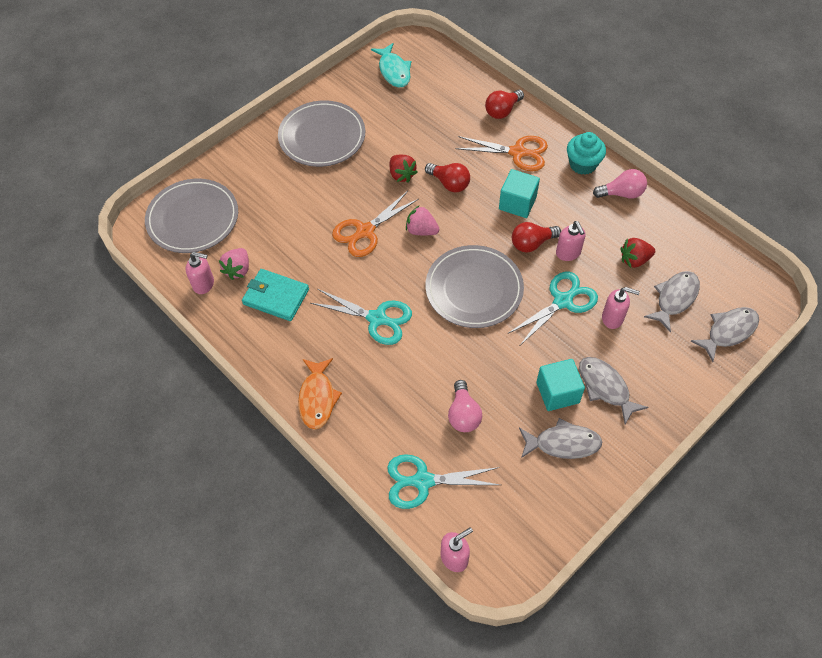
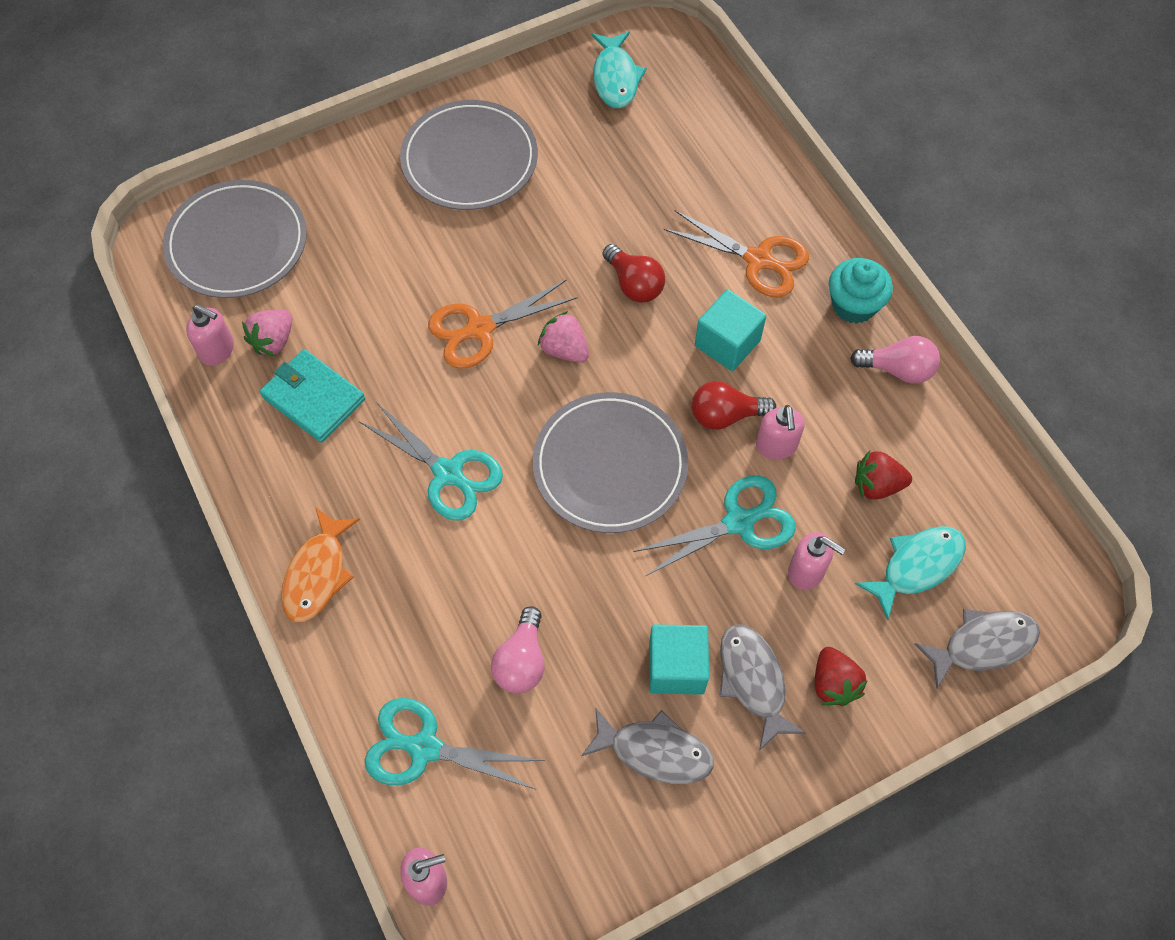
camera: 15 degrees right, 5 degrees up
red strawberry [390,155,417,182] -> red strawberry moved to [815,647,868,706]
red light bulb [485,90,524,119] -> none
grey fish [644,271,700,332] -> turquoise fish [855,526,966,620]

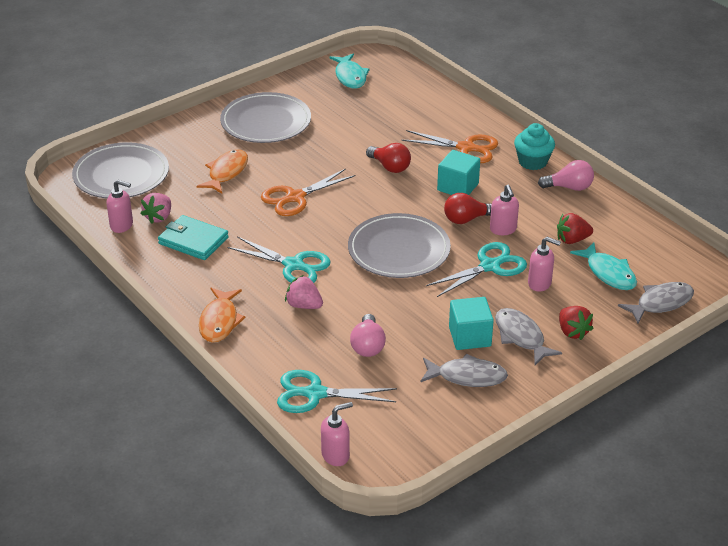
camera: 10 degrees left, 25 degrees down
pink strawberry [538,311,589,363] -> pink strawberry moved to [285,275,323,309]
turquoise fish [855,526,966,620] -> turquoise fish turned 105 degrees clockwise [570,242,637,290]
none -> orange fish [196,149,248,194]

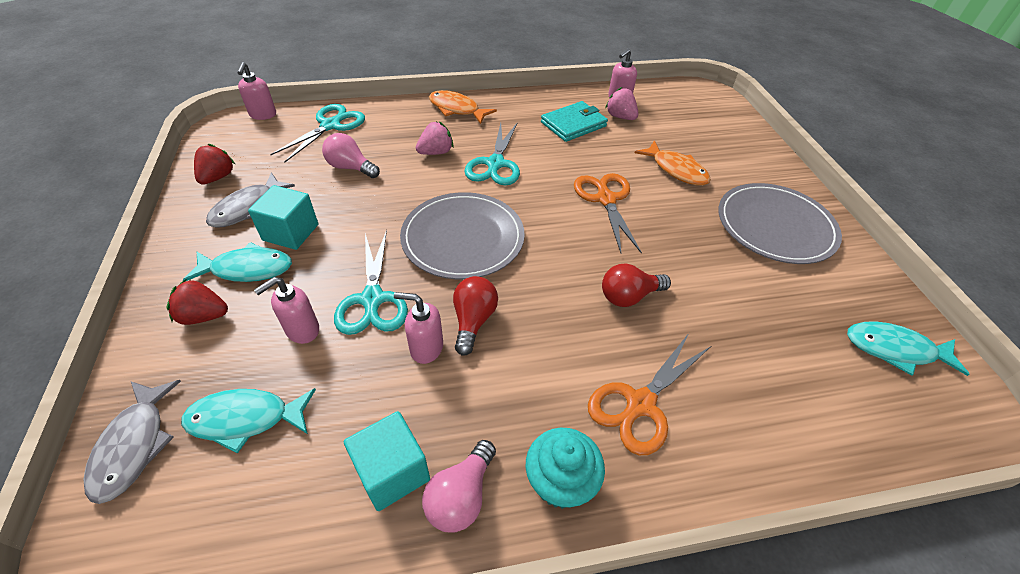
camera: 115 degrees right, 10 degrees up
grey plate [72,142,169,198] -> none
turquoise scissors [227,236,331,283] -> turquoise scissors turned 45 degrees counterclockwise [464,122,520,185]
turquoise cube [437,150,480,195] -> turquoise cube moved to [344,411,430,511]
grey fish [495,308,562,365] -> turquoise fish [183,242,292,282]
red strawberry [557,213,593,244] -> red strawberry moved to [194,144,235,185]

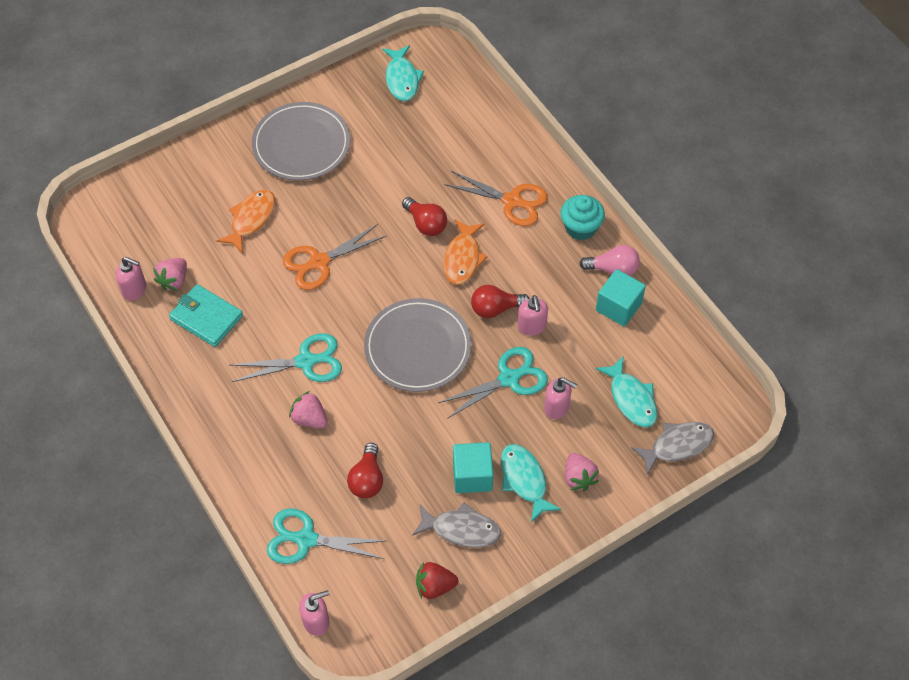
camera: 110 degrees left, 10 degrees up
red strawberry [166,279,228,325] -> pink strawberry [565,453,599,491]
pink light bulb [322,133,380,178] -> red light bulb [347,443,383,498]
orange fish [429,90,497,124] -> orange fish moved to [443,219,488,285]

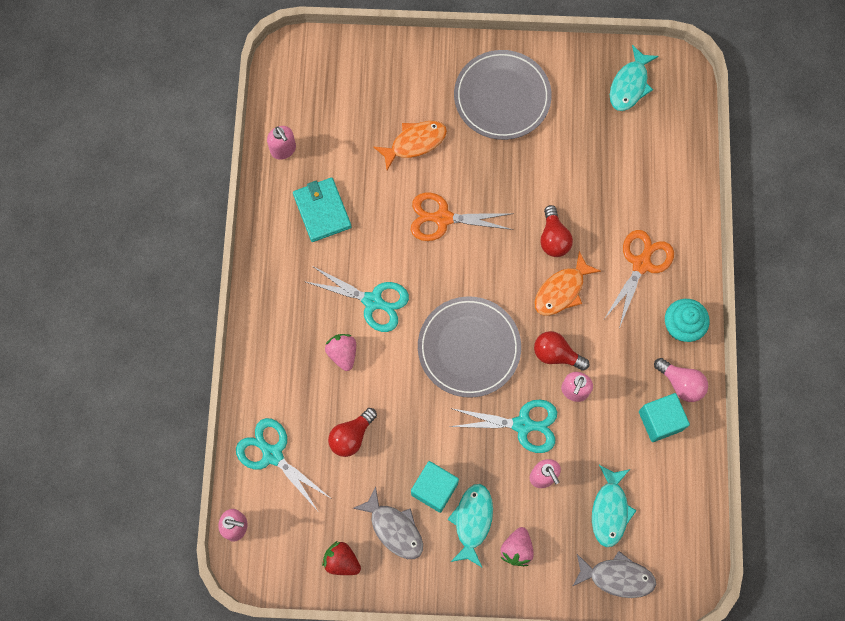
camera: 35 degrees right, 15 degrees up
pink strawberry [153,258,187,291] -> none
orange scissors [444,171,548,226] -> orange scissors turned 120 degrees counterclockwise [604,230,674,328]

